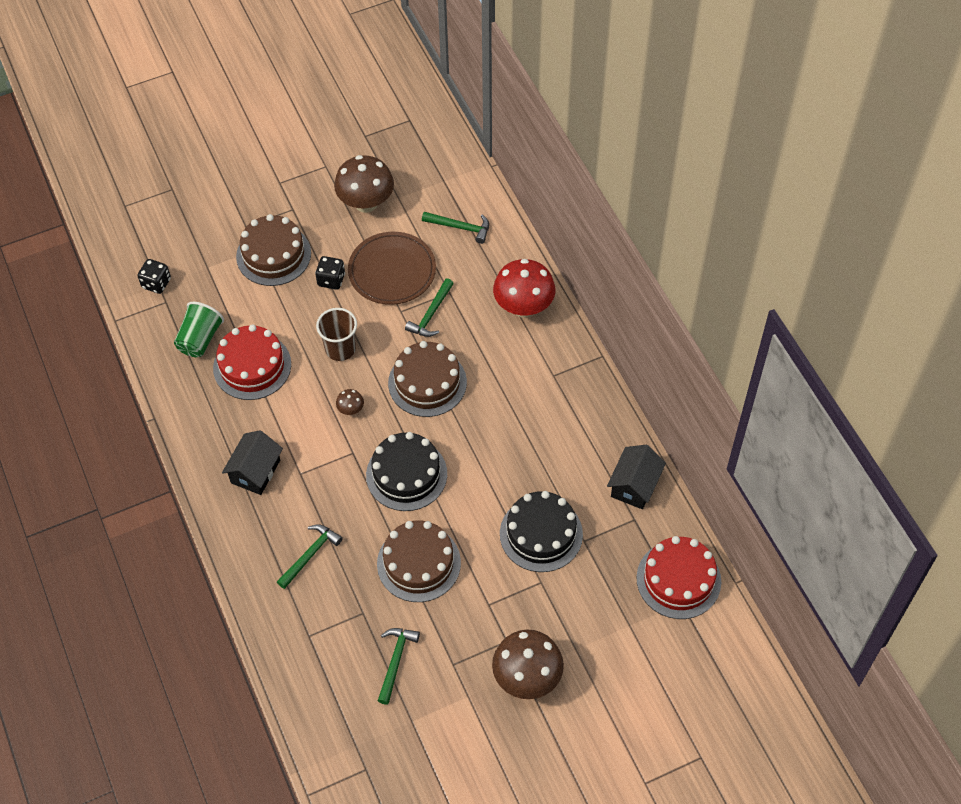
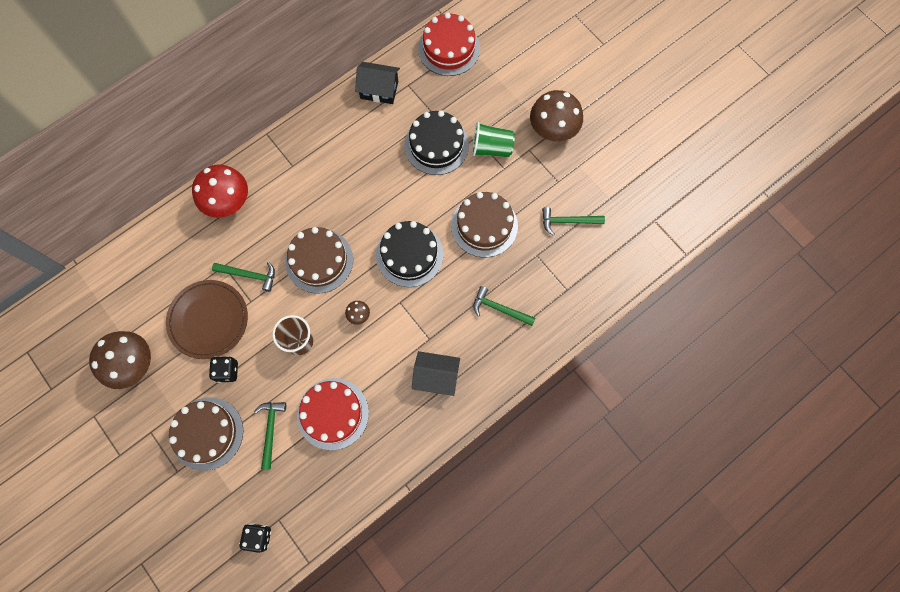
camera: 105 degrees left, 15 degrees up
green cup [174,302,224,357] -> green cup moved to [472,122,515,157]
green hammer [422,212,489,244] -> green hammer moved to [254,402,286,470]

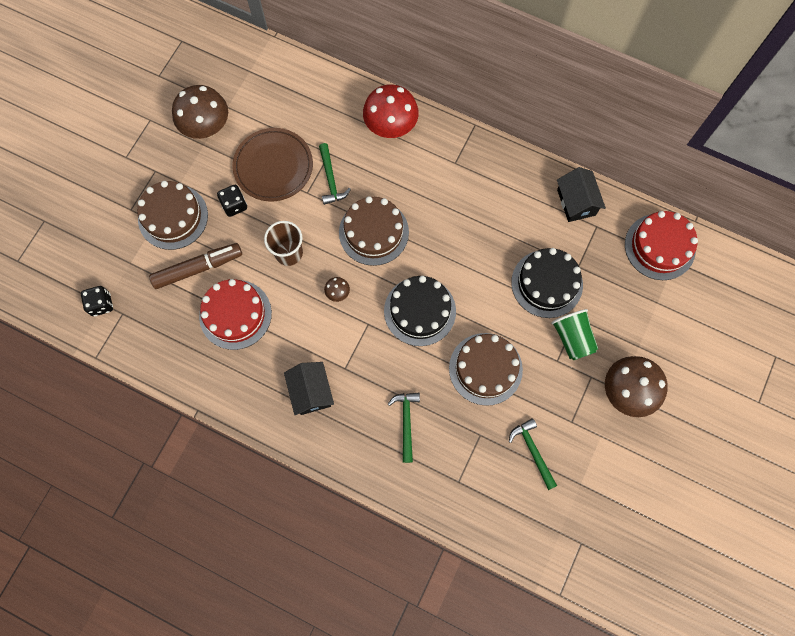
camera: 65 degrees right, 0 degrees up
green hammer [254,402,286,470] -> brown marker [149,243,242,289]

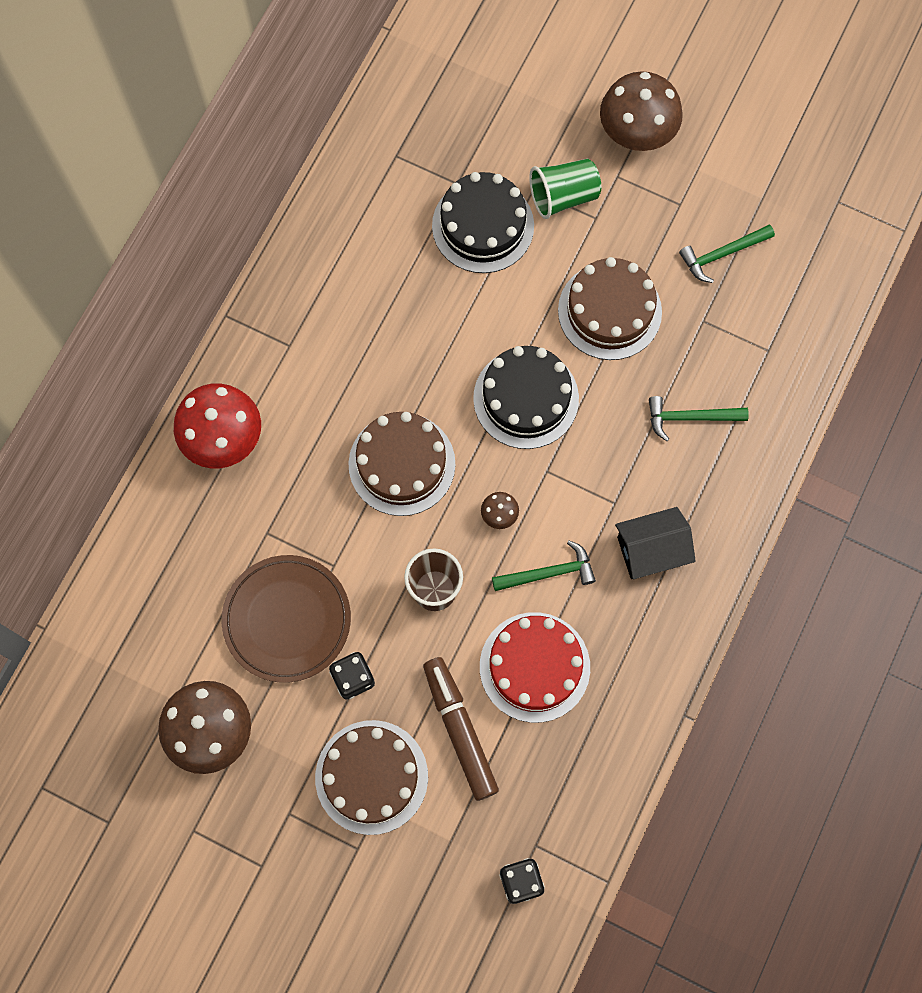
camera: 90 degrees left, 0 degrees up
green hammer [319,143,351,205] -> green hammer moved to [492,540,596,591]
black house [557,167,606,222] -> none
red cake [625,211,698,280] -> none

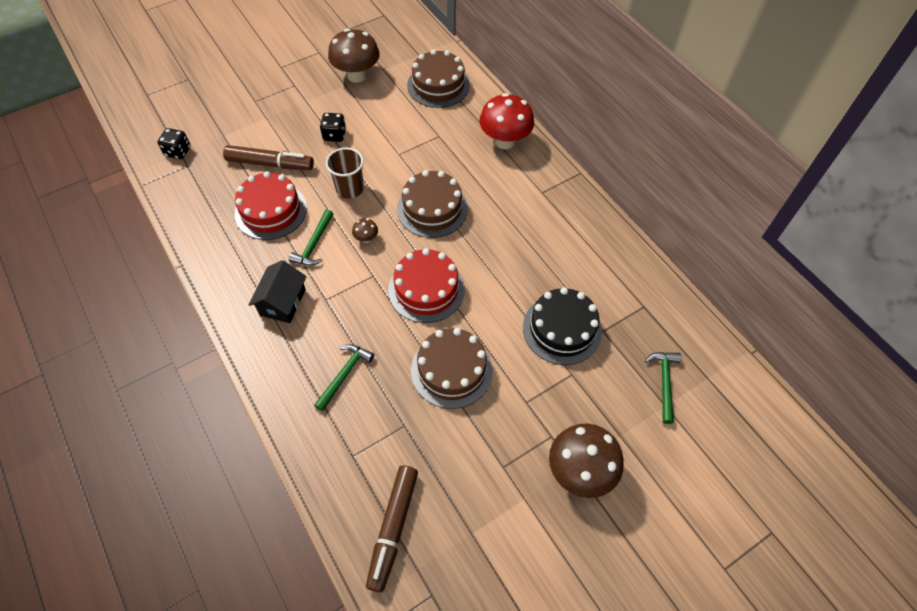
camera: 120 degrees right, 15 degrees down
brown plate [222,555,351,683] -> none
brown cake [315,720,428,835] -> brown cake moved to [407,49,470,108]
black cake [473,346,579,449] -> red cake [388,248,465,323]
green cup [529,158,601,219] -> none
green hammer [679,224,775,283] -> green hammer moved to [645,352,681,424]
none -> brown marker [366,465,418,593]

